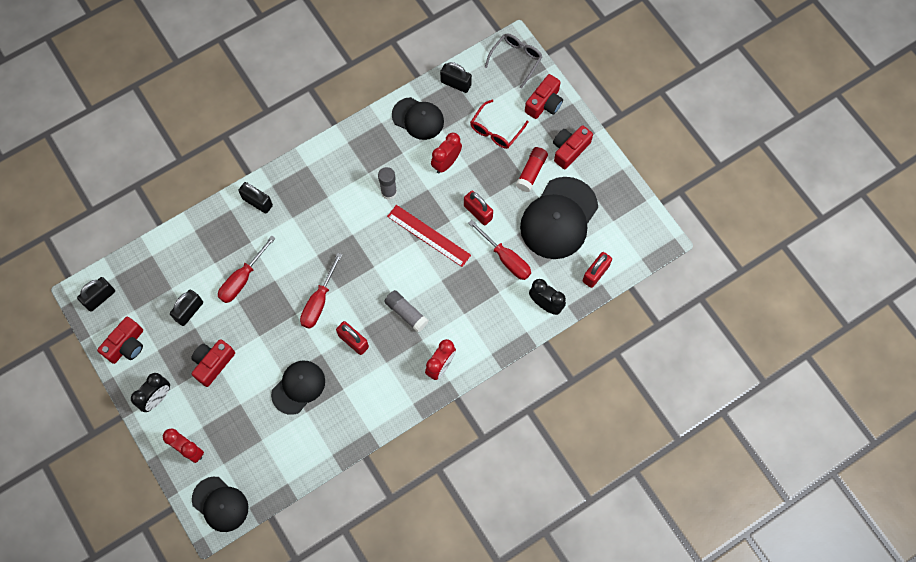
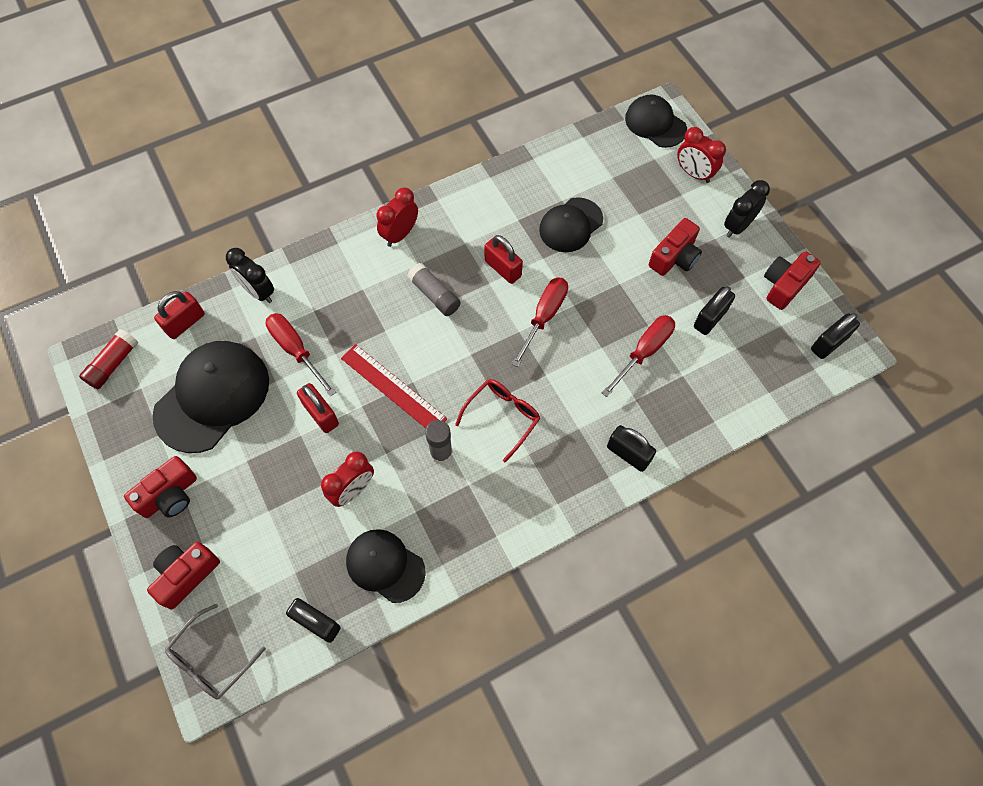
camera: 175 degrees left, 5 degrees down
red glasses [470,100,528,149] -> red glasses moved to [455,379,541,463]
red glue stick [516,147,548,192] -> red glue stick moved to [79,329,138,389]

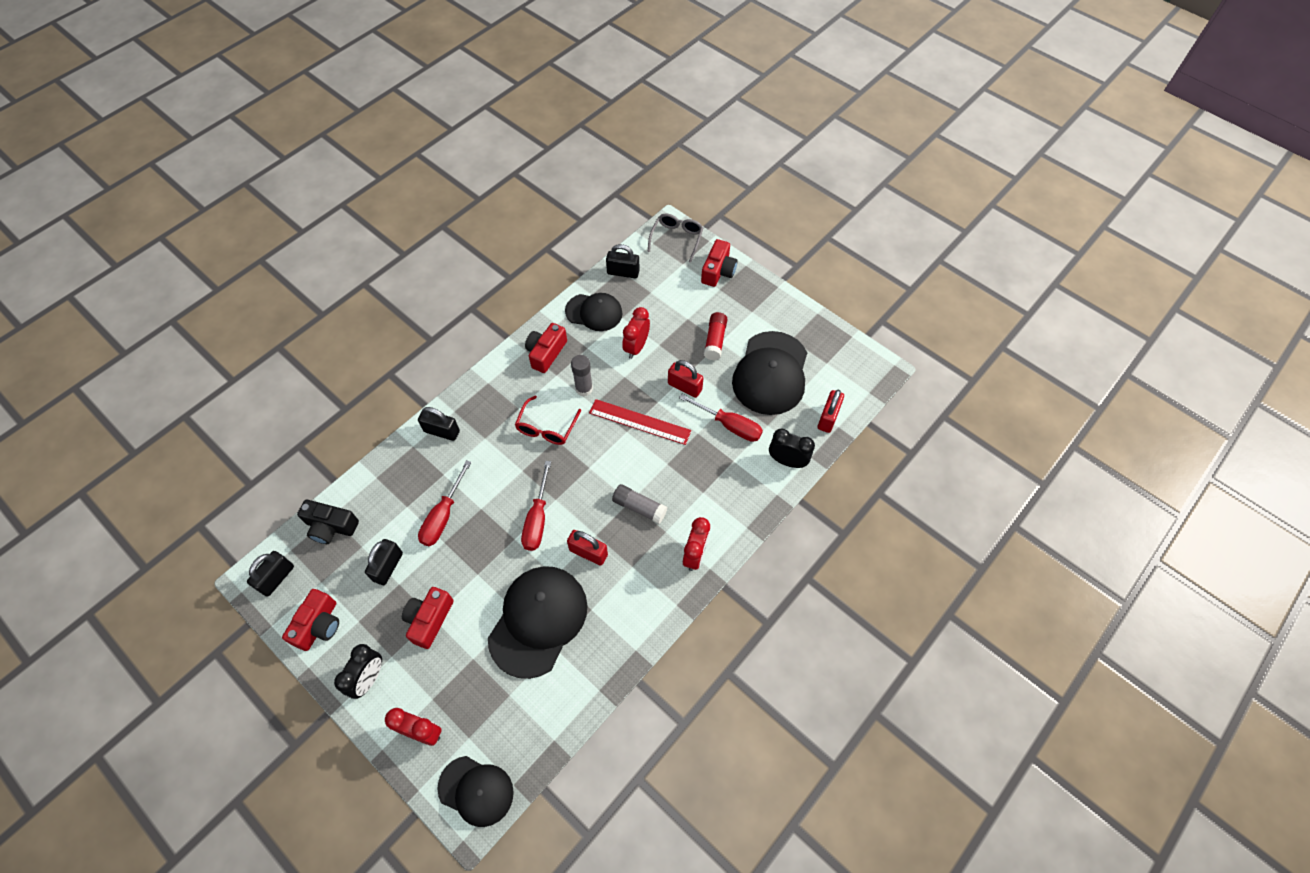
camera: 160 degrees right, 5 degrees down
red glue stick [79,329,138,389] -> red glue stick moved to [704,312,727,360]
red camera [124,456,197,518] -> red camera moved to [525,323,567,373]
black cap [539,197,603,252] -> black cap [488,566,588,679], size x1.62
none -> black camera [297,500,359,544]

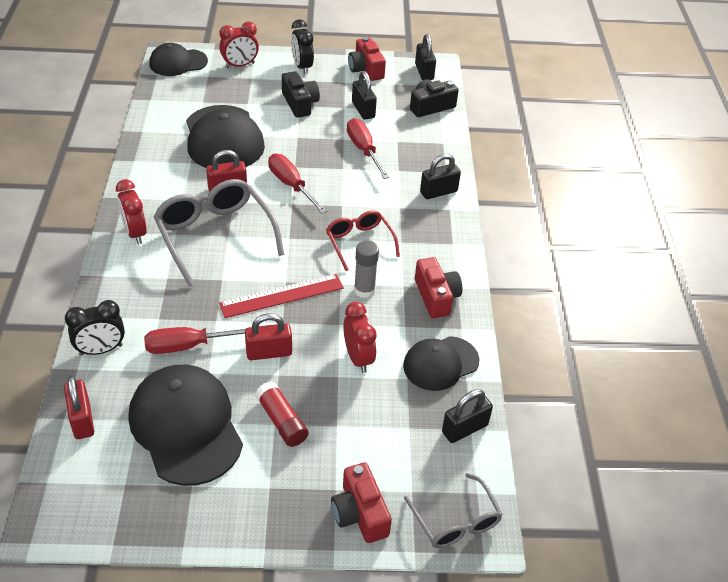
camera: 135 degrees right, 15 degrees down
red camera [402,587,454,649] -> black camera [282,71,320,118]
grey glue stick [612,484,667,524] -> grey glasses [153,179,284,287]

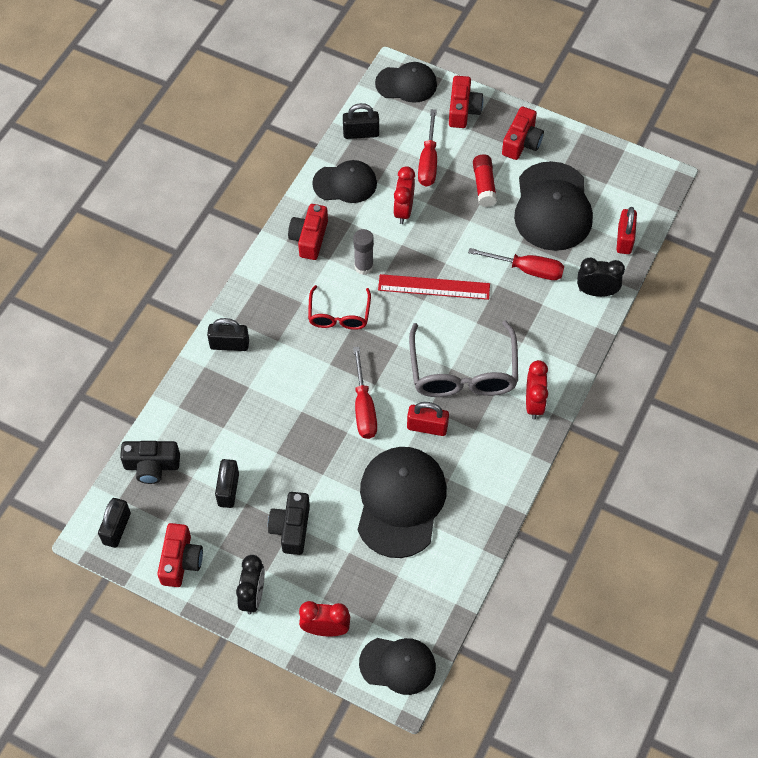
camera: 150 degrees left, 15 degrees up
red padlock [245,313,292,360] -> none
red screwdriver [347,118,389,179] -> red screwdriver moved to [418,109,437,186]
grey glasses [404,473,503,548] -> black cap [375,62,437,103]
none -> red camera [502,107,544,160]

